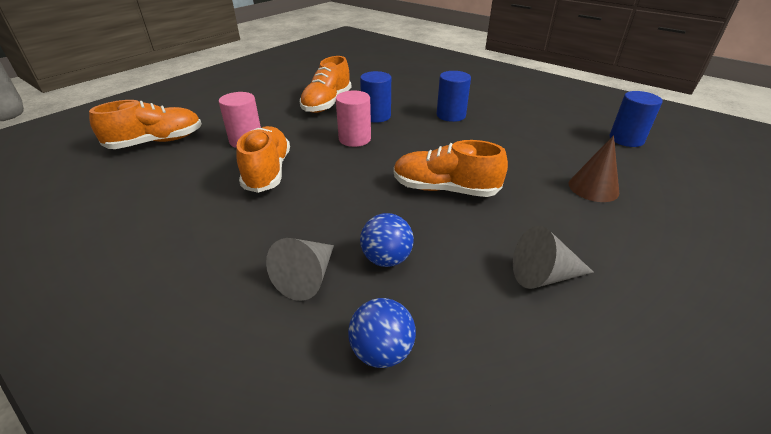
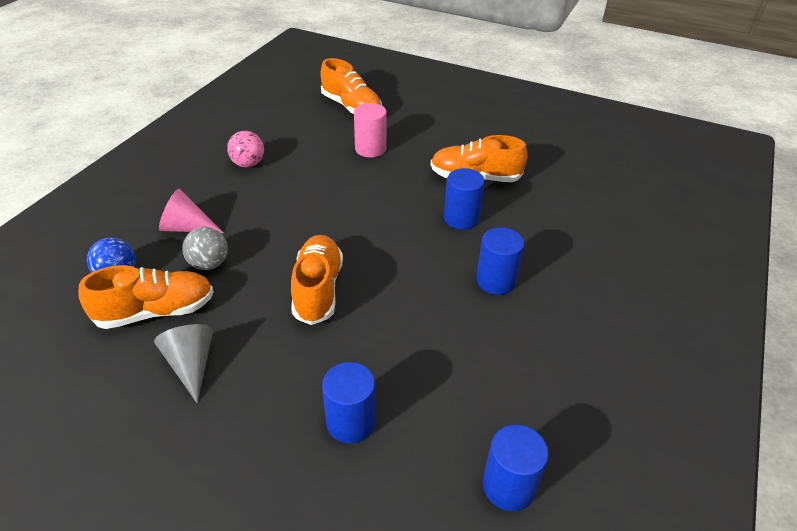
camera: 75 degrees right, 5 degrees up
orange shoe [236,126,290,193] -> orange shoe moved to [78,265,214,329]
grey cone [266,238,334,301] -> pink cone [159,189,224,233]
pink cylinder [336,91,371,147] -> none
blue ball [360,213,414,267] -> grey ball [182,227,228,270]
brown cone [569,135,619,202] -> blue cylinder [322,362,375,443]
none -> pink ball [227,131,264,167]

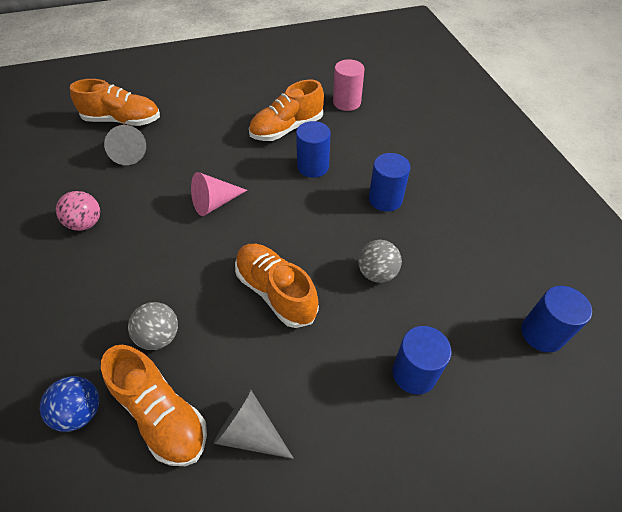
camera: 40 degrees left, 10 degrees up
orange shoe [78,265,214,329] -> orange shoe turned 105 degrees clockwise [101,345,207,466]
pink cone [159,189,224,233] -> pink cone moved to [191,172,247,216]
pink cylinder [354,103,387,157] -> pink cylinder moved to [333,59,365,111]
none -> grey cone [104,125,146,165]
none -> grey ball [358,240,402,283]

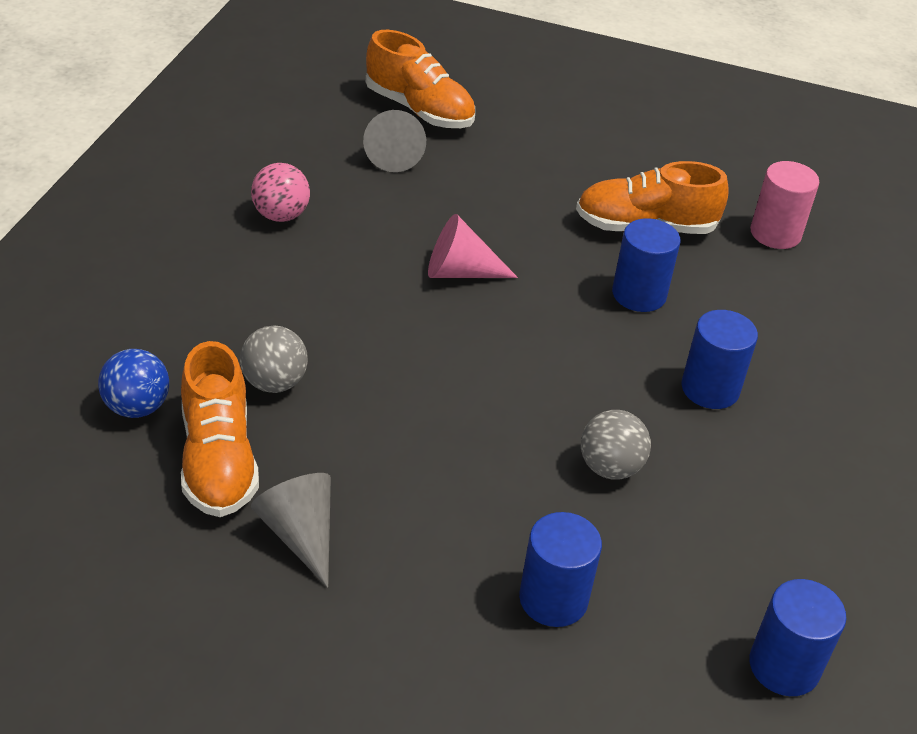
camera: 30 degrees right, 10 degrees down
orange shoe [235,244,319,328] -> none

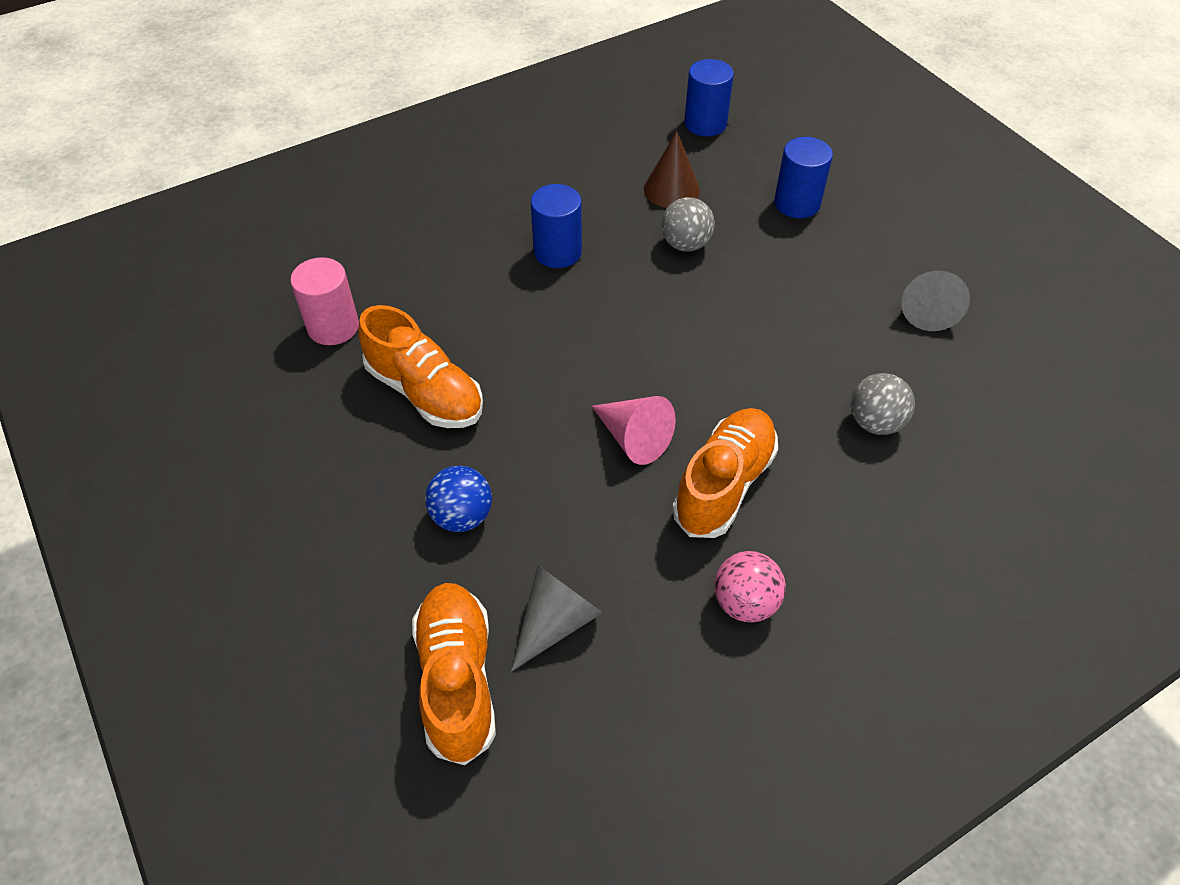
camera: 135 degrees left, 10 degrees up
blue ball [98,349,169,418] -> blue ball moved to [425,466,492,532]
orange shoe [181,341,259,517] -> orange shoe moved to [672,408,778,538]
blue cylinder [612,218,681,312] -> none
none -> brown cone [644,131,700,208]

